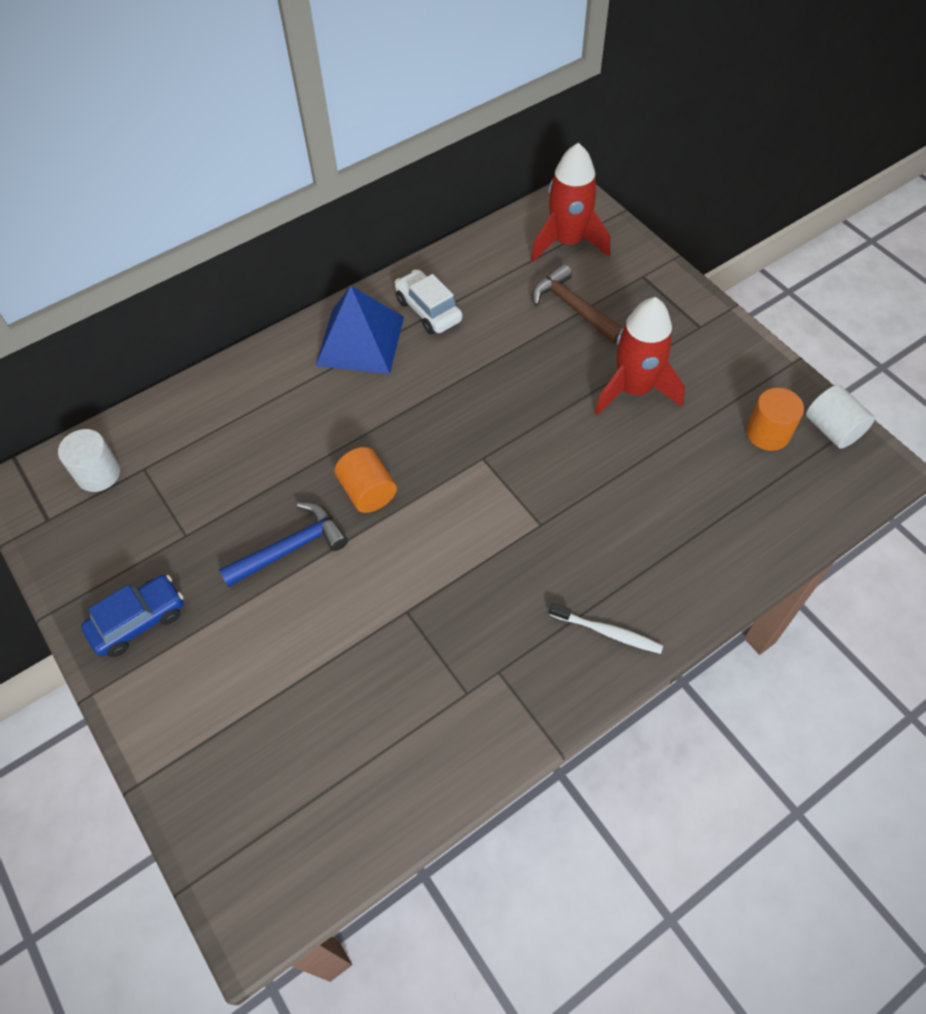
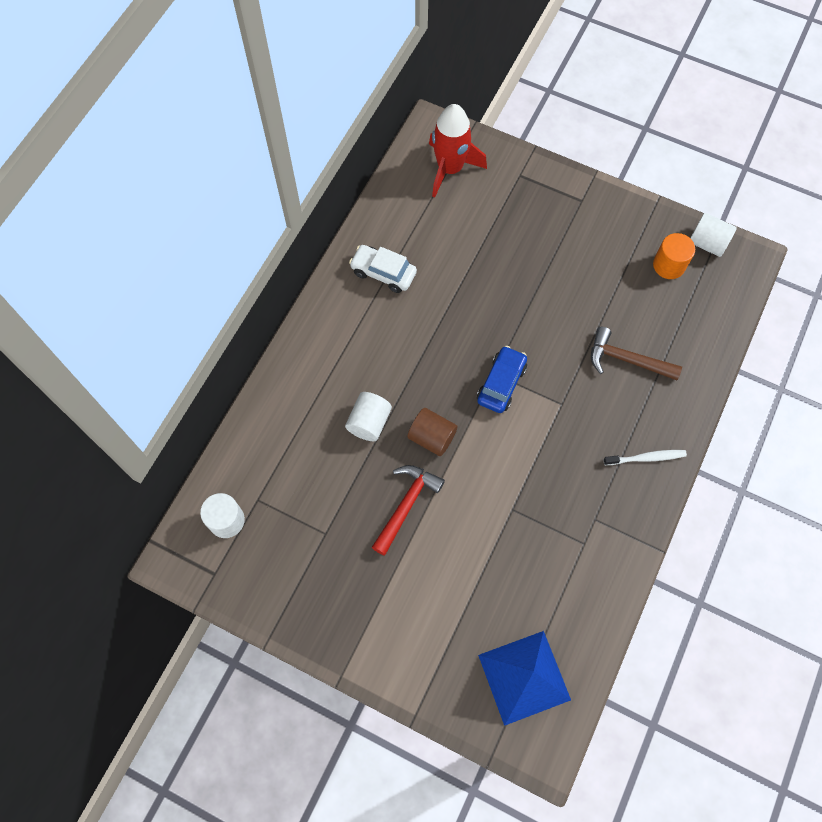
camera: 30 degrees left, 10 degrees up
blue car [81,575,183,657] -> blue car moved to [477,346,527,413]
blue hammer [219,503,348,588] -> red hammer [372,465,445,555]
blue pyramid [316,286,404,374] -> blue pyramid moved to [478,631,571,726]
orange cylinder [335,447,397,513] -> brown cylinder [407,408,458,456]
brown hammer [532,264,623,343] -> brown hammer moved to [591,327,682,380]
red rocket [595,297,685,415] -> none
none -> white cylinder [345,392,392,441]

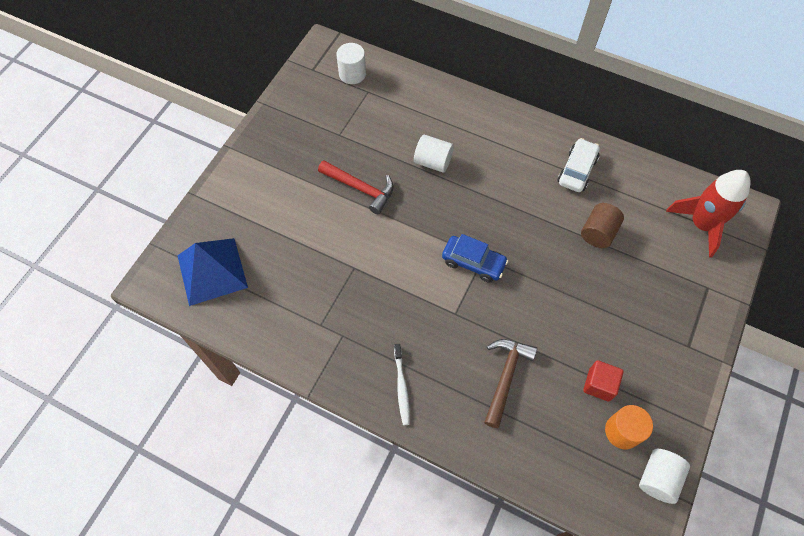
camera: 90 degrees right, 5 degrees down
brown cylinder [407,408,458,456] -> brown cylinder moved to [581,203,624,248]
none -> red cube [583,360,624,402]

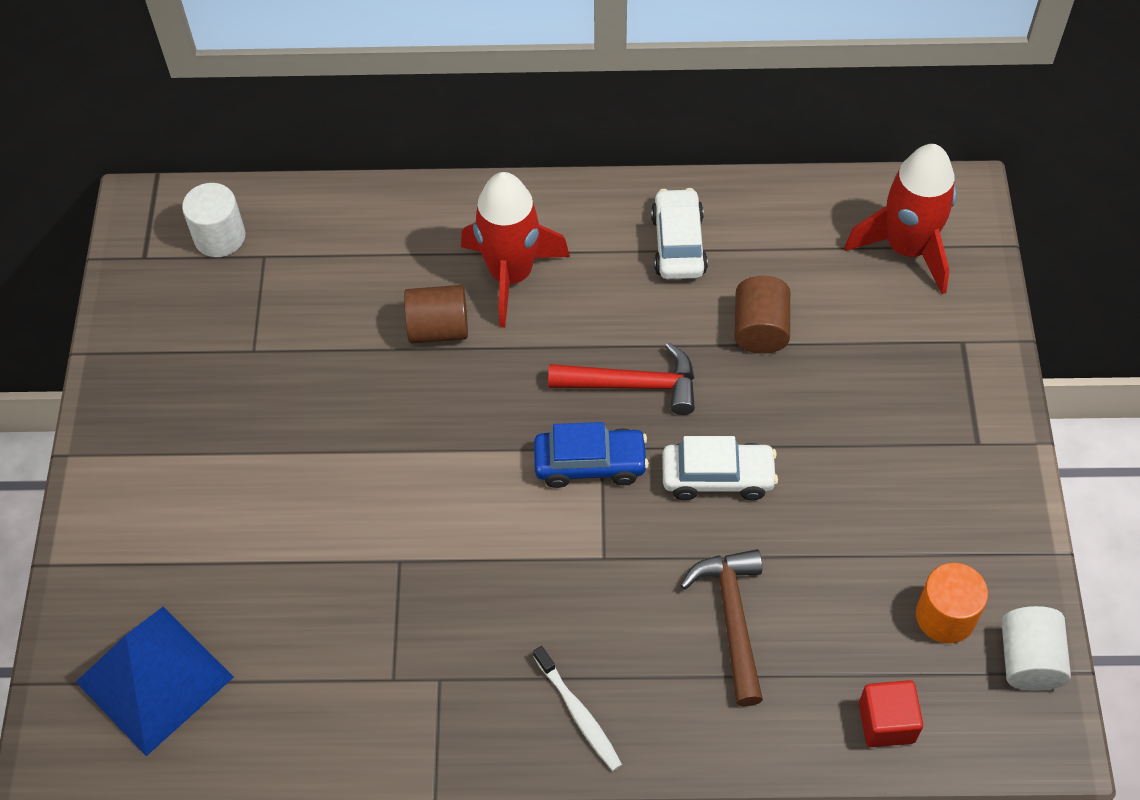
camera: 25 degrees left, 5 degrees down
red hammer [318,160,394,214] -> red hammer moved to [548,342,695,415]
white cylinder [414,135,454,172] -> brown cylinder [404,285,468,344]
red cube [583,360,624,402] -> red cube moved to [859,680,923,747]
none -> red rocket [461,172,570,328]
none -> white car [662,436,778,500]

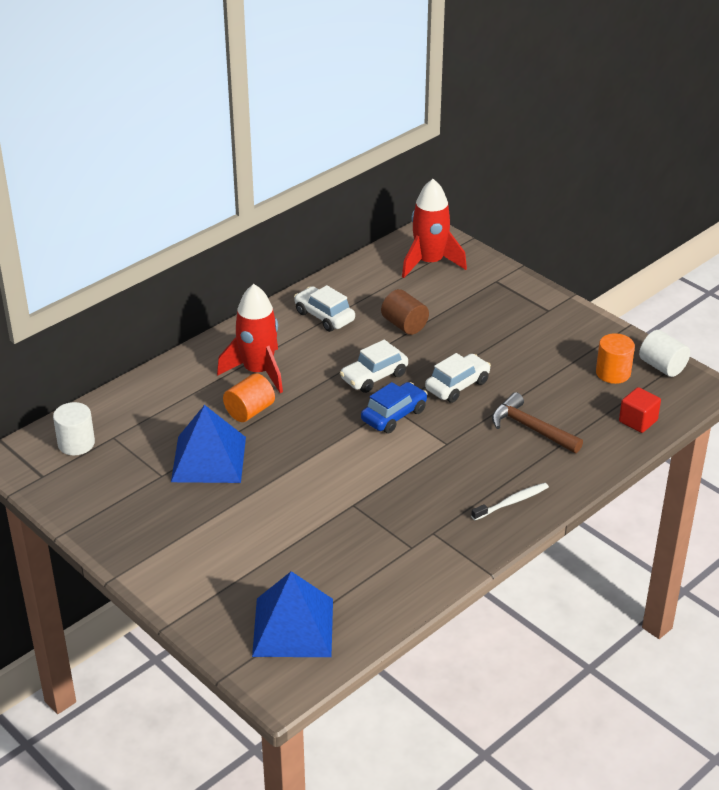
camera: 45 degrees left, 20 degrees down
brown cylinder [404,285,468,344] -> orange cylinder [223,373,275,422]
white toothbrush [533,646,622,771] -> white toothbrush turned 45 degrees counterclockwise [471,483,549,520]
red hammer [548,342,695,415] -> white car [340,340,408,393]
none -> blue pyramid [171,405,246,483]

